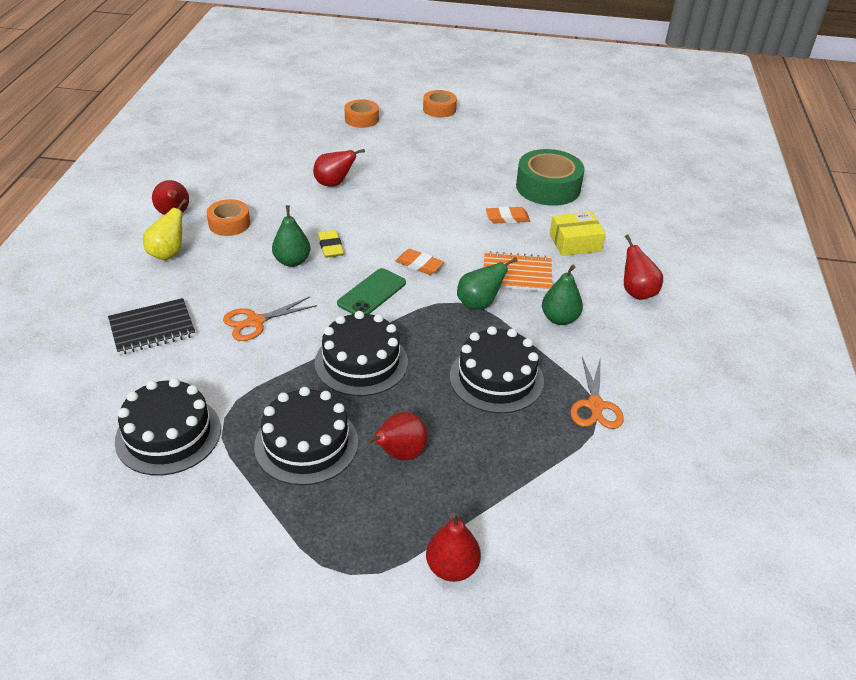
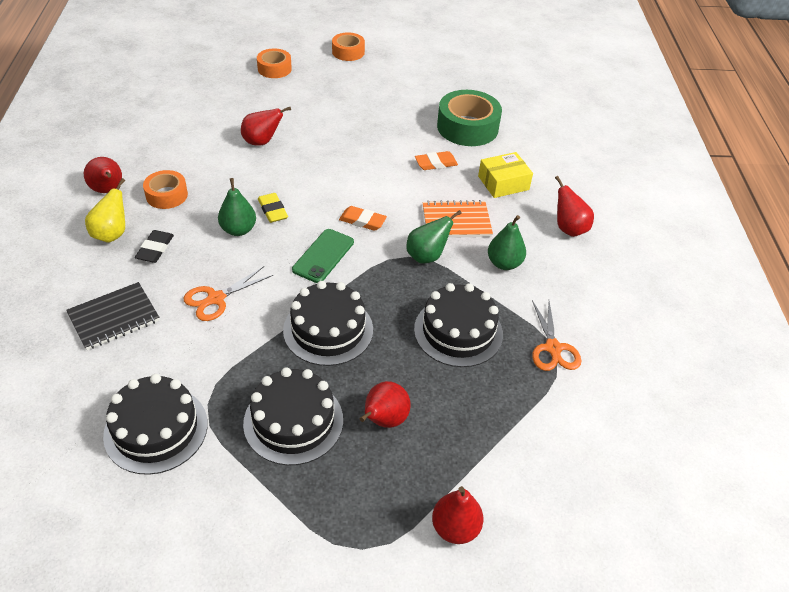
camera: 10 degrees left, 5 degrees up
none -> black eraser [135,230,174,263]

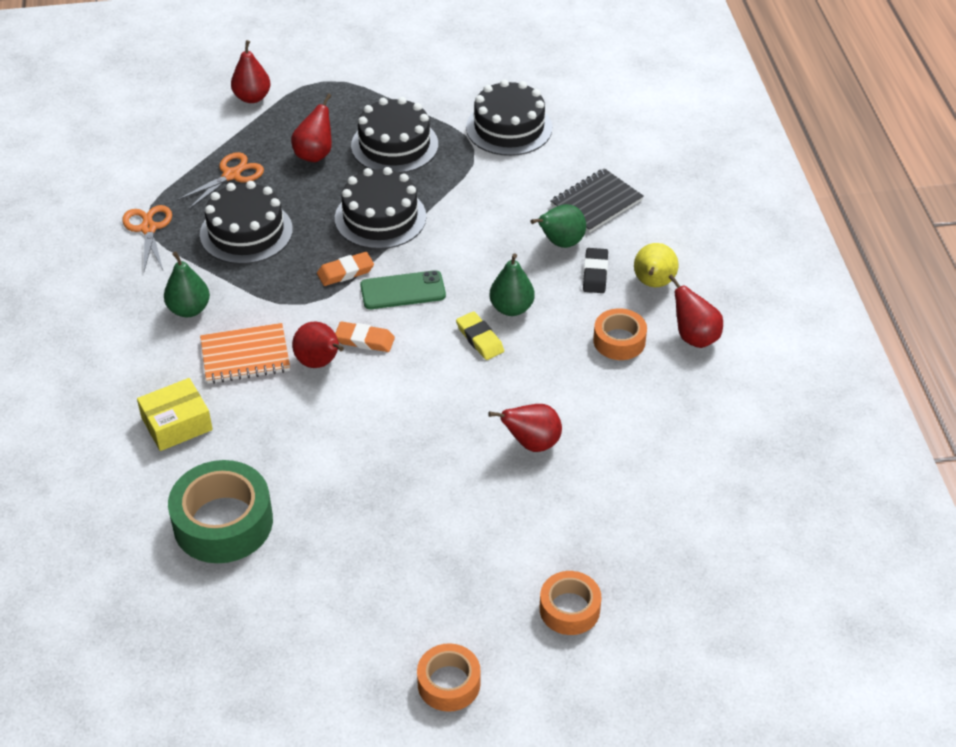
camera: 175 degrees right, 0 degrees up
orange scissors [184,266,273,321] -> orange scissors moved to [177,152,264,209]
green phone [292,229,354,283] -> green phone turned 60 degrees clockwise [360,270,446,309]
green pear [406,210,462,264] -> green pear moved to [531,204,586,248]
orange eraser [415,151,458,170] -> orange eraser moved to [317,252,374,286]
red pear [555,176,594,237] -> red pear moved to [292,322,344,368]

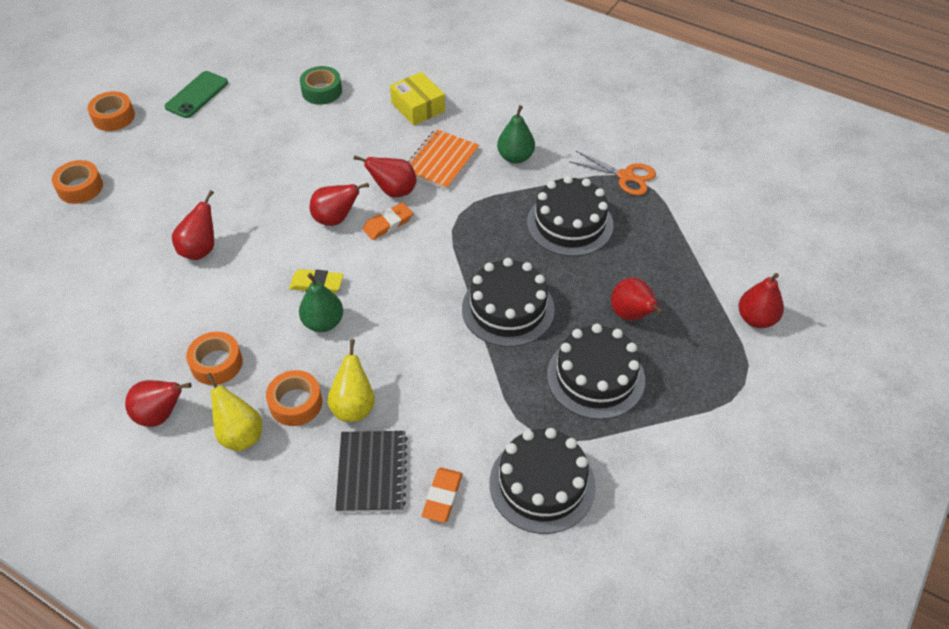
camera: 130 degrees right, 5 degrees up
yellow box [137,378,213,451] -> yellow box turned 45 degrees counterclockwise [390,72,445,126]
green tape [168,460,273,563] -> green tape [300,66,342,105], size x0.58
orange scissors [177,152,264,209] -> none
orange eraser [317,252,374,286] -> orange eraser moved to [422,468,463,523]
green phone [360,270,446,309] -> green phone moved to [165,71,228,118]
green pear [531,204,586,248] -> yellow pear [327,339,375,422]
black eraser [583,248,608,293] -> orange tape [266,370,322,426]
none -> red pear [309,183,369,226]

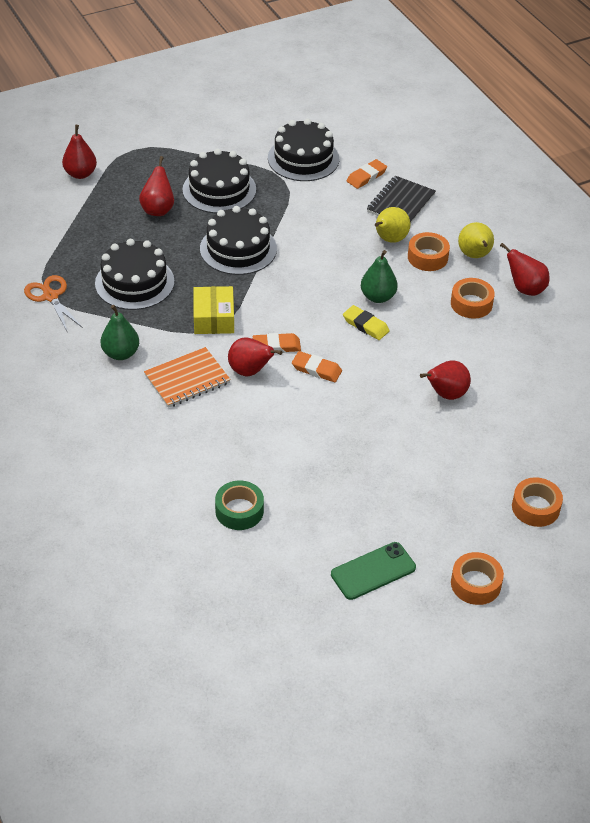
camera: 150 degrees left, 5 degrees down
red pear [309,183,369,226] -> orange eraser [292,351,342,382]
yellow box [390,72,445,126] -> yellow box moved to [193,286,234,334]

